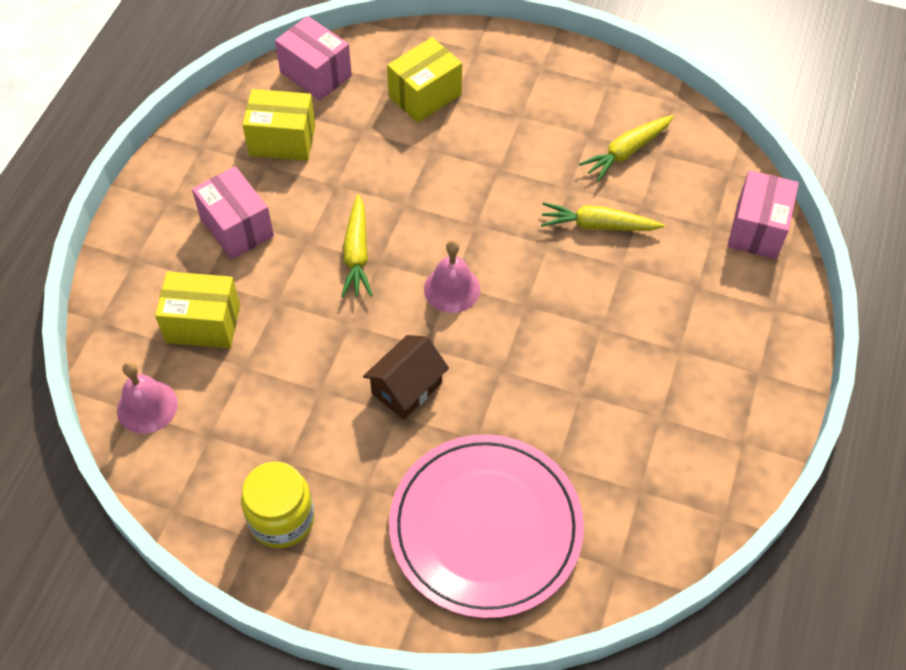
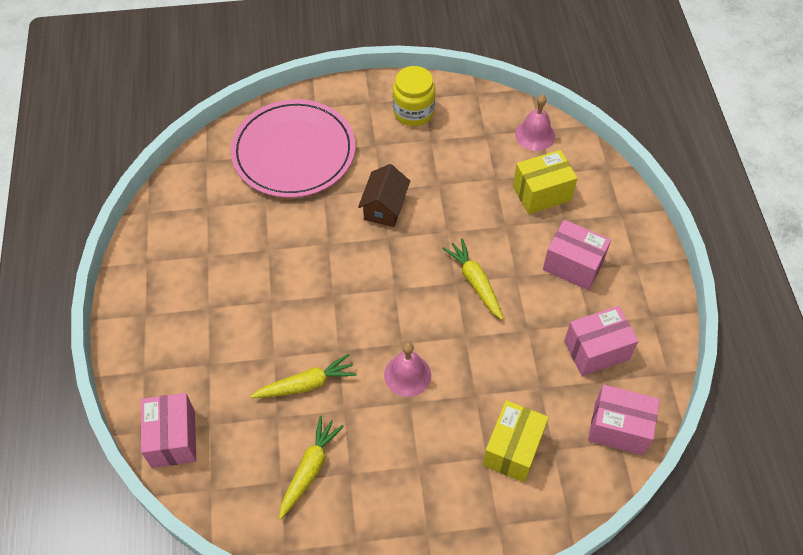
camera: 155 degrees right, 0 degrees up
yellow box [242,89,315,161] -> pink box [564,306,638,376]
pink bell [424,240,480,313] -> pink bell moved to [384,342,431,397]

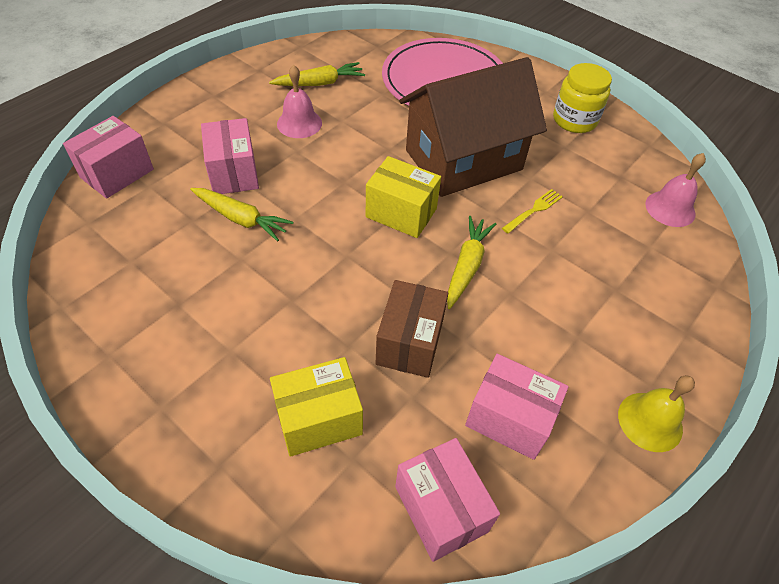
camera: 45 degrees right, 5 degrees down
yellow carrot [279,416,344,519] -> yellow carrot moved to [269,62,365,86]
brown house [358,164,410,227] -> brown house [399,57,547,197], size x2.11
pink bell [384,342,431,397] -> pink bell moved to [277,65,322,138]
yellow box [513,150,577,214] -> yellow box moved to [366,156,441,238]
pink box [543,220,611,290] -> pink box moved to [201,118,259,194]
none -> brown box [376,280,448,378]
none -> yellow fork [502,189,563,234]
none -> yellow bell [618,375,695,452]

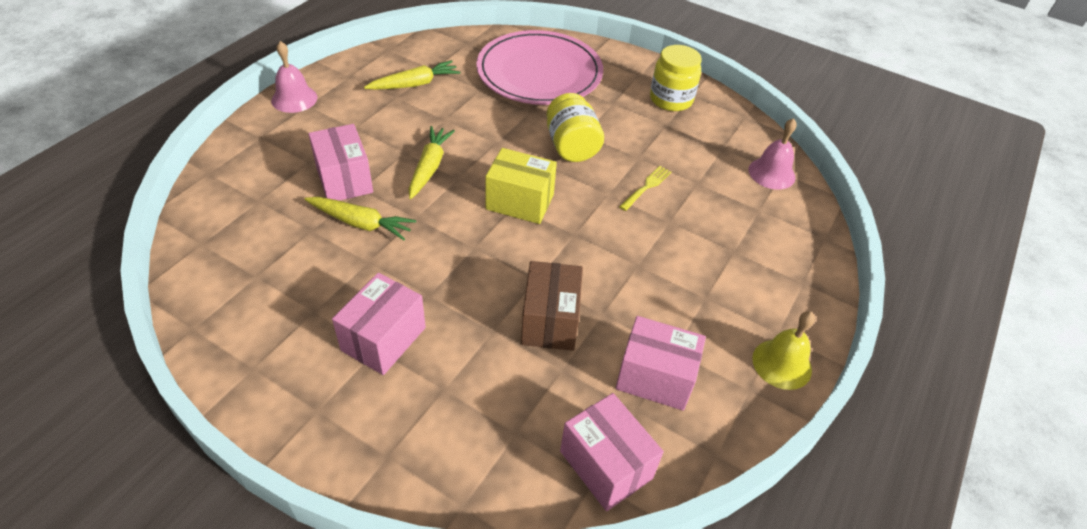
camera: 10 degrees left, 5 degrees down
pink box [63,116,154,199] -> pink box moved to [332,273,426,375]
yellow box [270,357,363,457] -> none
pink bell [277,65,322,138] -> pink bell moved to [271,41,317,113]
brown house [399,57,547,197] -> yellow jar [547,93,604,162]
yellow carrot [447,216,496,309] -> yellow carrot moved to [409,126,455,199]

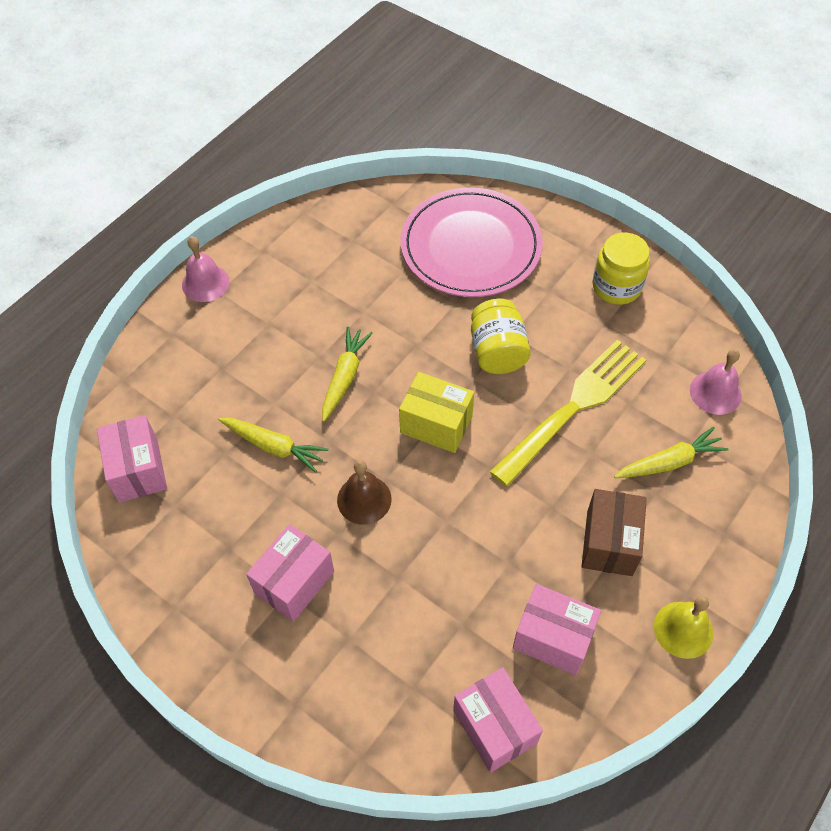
camera: 10 degrees right, 10 degrees up
pink box [308,124,373,201] -> pink box moved to [97,415,167,502]
yellow carrot [364,60,461,90] -> yellow carrot moved to [614,427,729,478]
brown box [521,261,583,351] -> brown box moved to [581,489,647,576]
yellow fork [619,166,671,211] -> yellow fork [490,339,646,486], size x2.48
none -> brown bell [337,460,392,524]

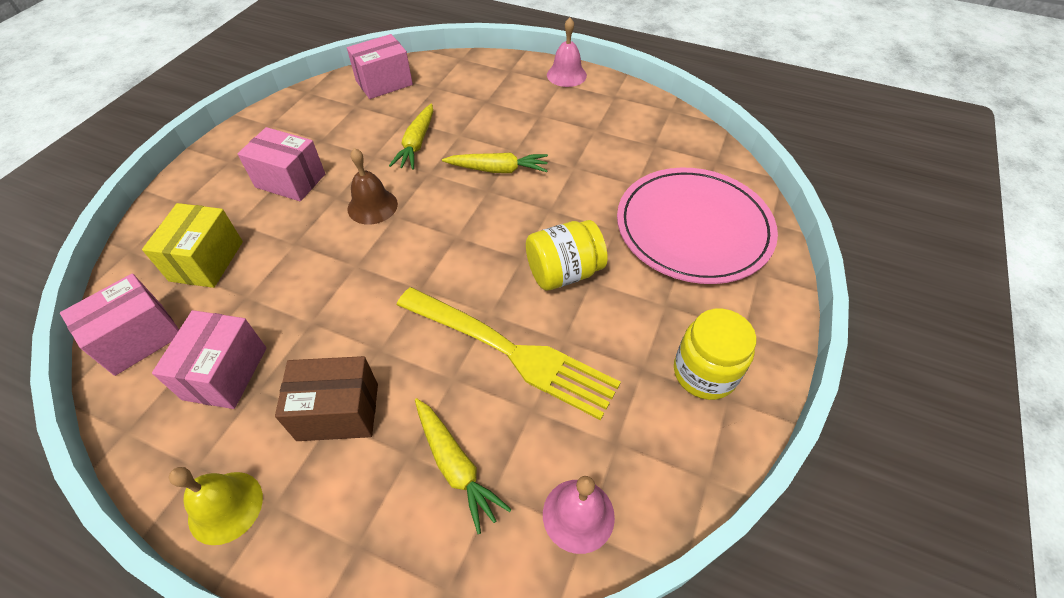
camera: 75 degrees right, 5 degrees down
yellow box [399,372,474,453] -> yellow box moved to [142,203,243,288]

